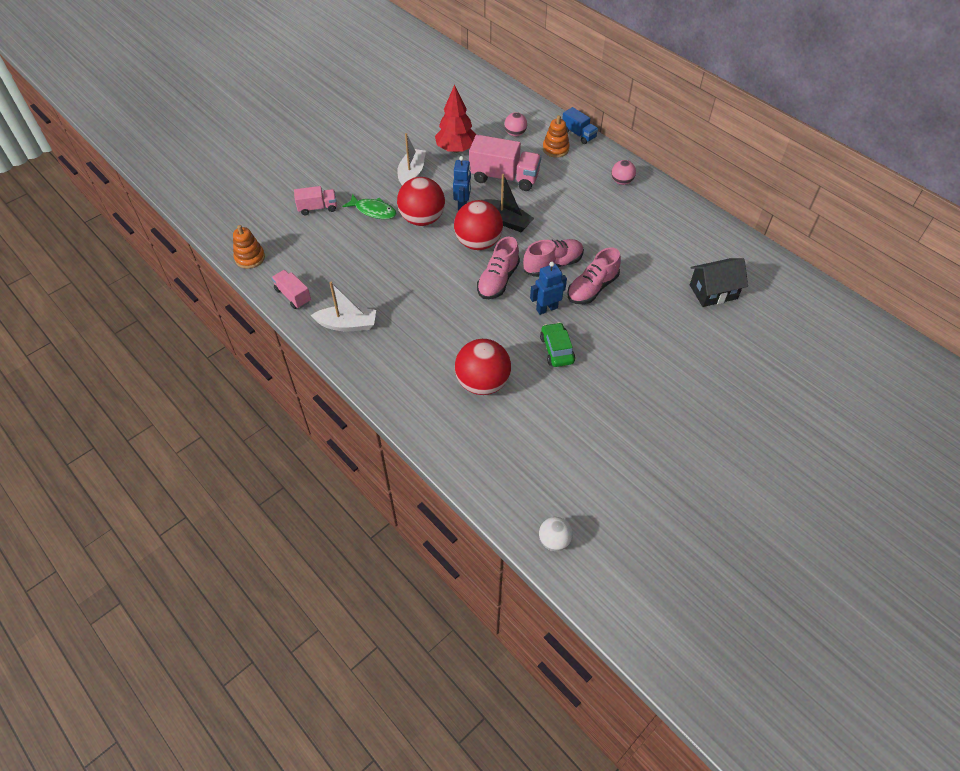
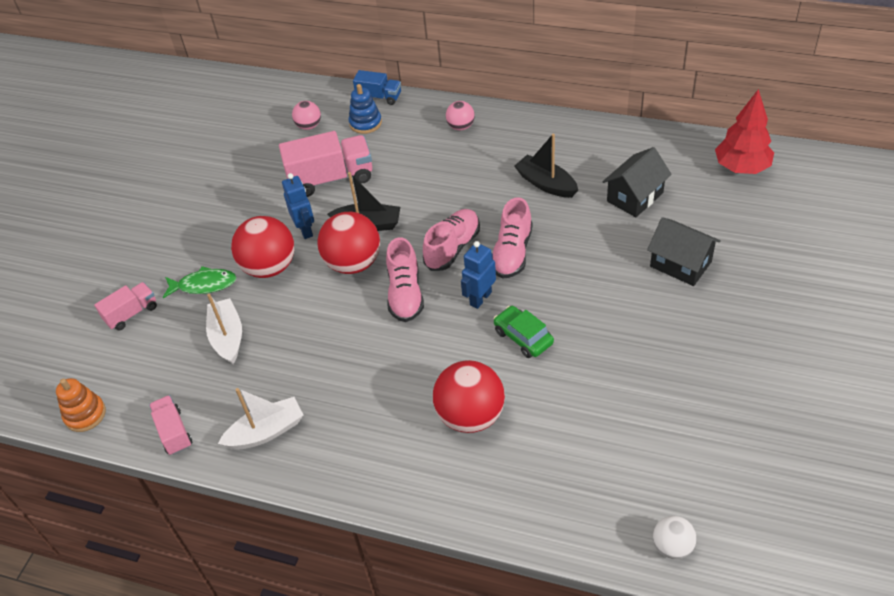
camera: 25 degrees left, 5 degrees down
pink truck [271,270,311,309] -> pink truck turned 45 degrees clockwise [149,395,192,455]
white boat [397,133,426,185] -> white boat moved to [206,294,242,364]
red tree [435,85,476,153] -> red tree moved to [715,89,774,174]
orange stacking toy [543,115,570,158] -> blue stacking toy [348,84,382,134]
none -> black boat [514,134,578,198]
none -> black house [647,217,721,286]

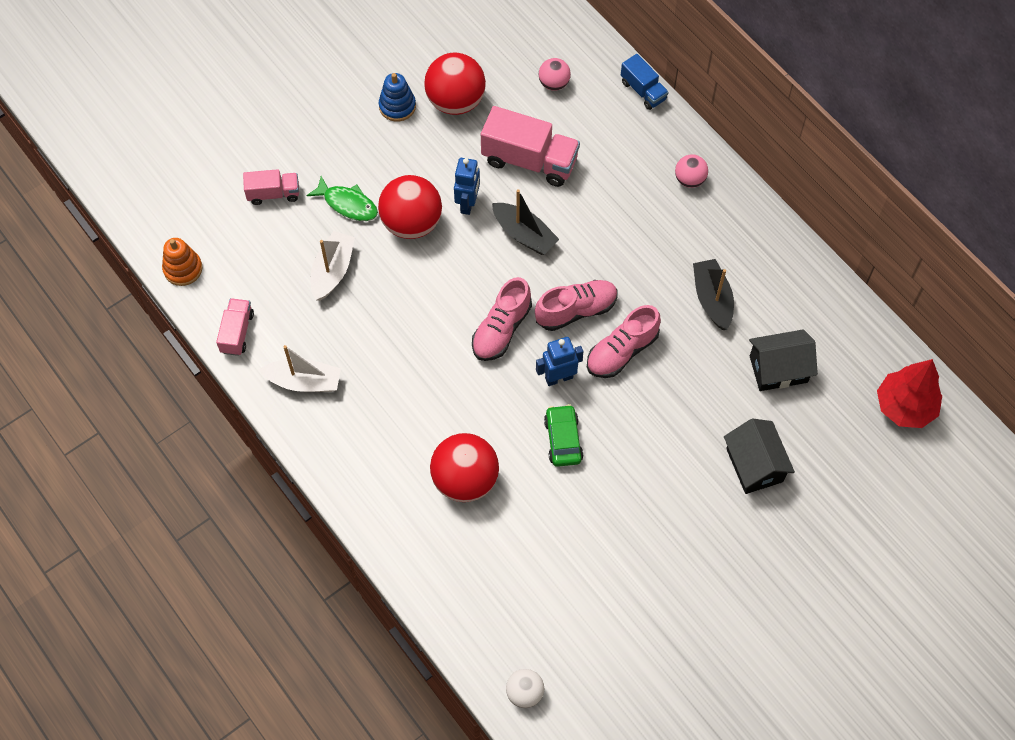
camera: 30 degrees right, 15 degrees up
red ball [317,212,380,274] -> red ball moved to [424,53,486,115]
blue stacking toy [348,84,382,134] -> blue stacking toy moved to [379,73,416,122]

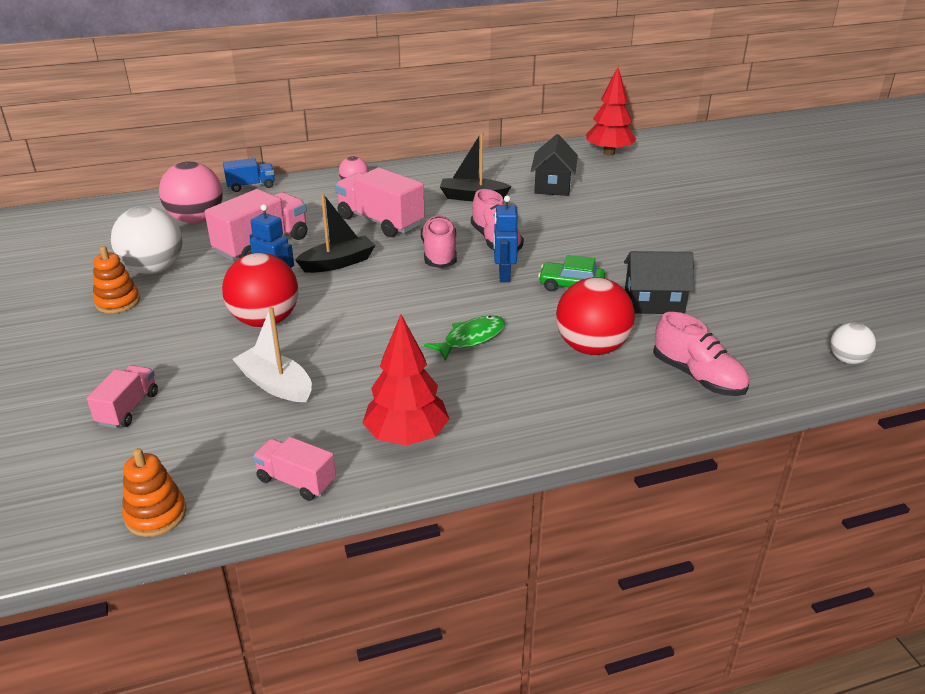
camera: 70 degrees left, 30 degrees down
white boat [259,345,341,392] -> red tree [363,314,449,445]
green fish [306,176,378,221] -> green fish moved to [424,315,505,361]
blue stacking toy [379,73,416,122] -> orange stacking toy [93,246,140,314]
red ball [424,53,486,115] -> white ball [111,206,182,274]
pink shoe [472,277,532,361] -> pink shoe moved to [653,312,749,396]
pink ball [539,58,571,91] -> pink ball [159,161,223,223], size x1.88
black house [724,418,795,494] -> black house moved to [624,251,694,314]
none -> pink truck [335,167,425,237]

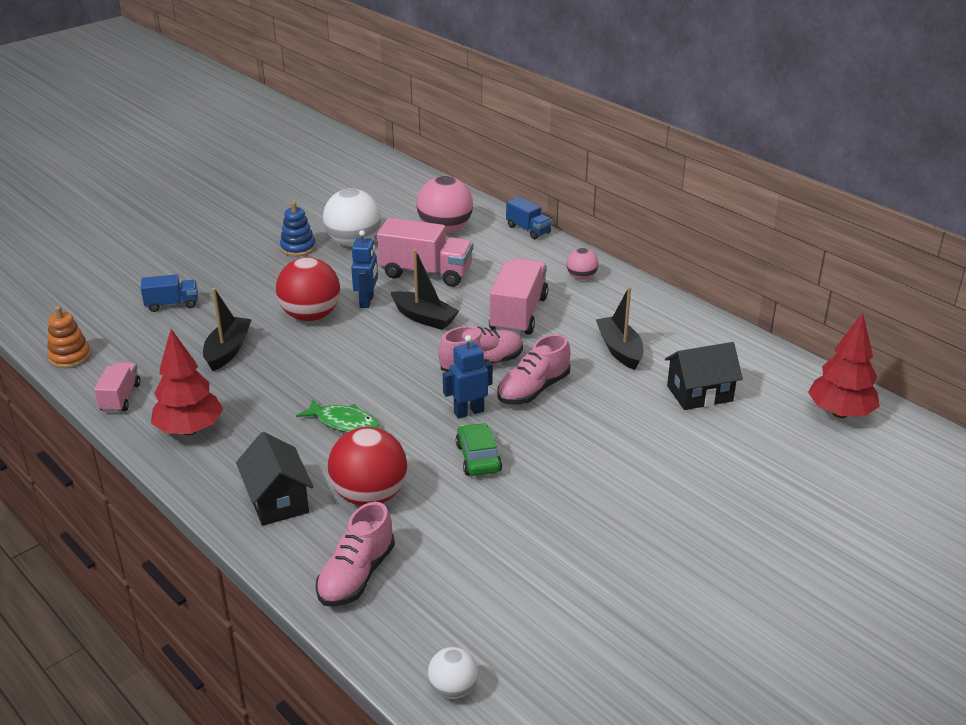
camera: 65 degrees right, 0 degrees up
pink truck [87,365,158,428] -> blue truck [141,274,198,312]
orange stacking toy [93,246,140,314] -> blue stacking toy [280,202,316,257]
white boat [232,307,312,402] -> black boat [203,288,252,371]
black house [624,251,694,314] -> black house moved to [236,432,313,526]

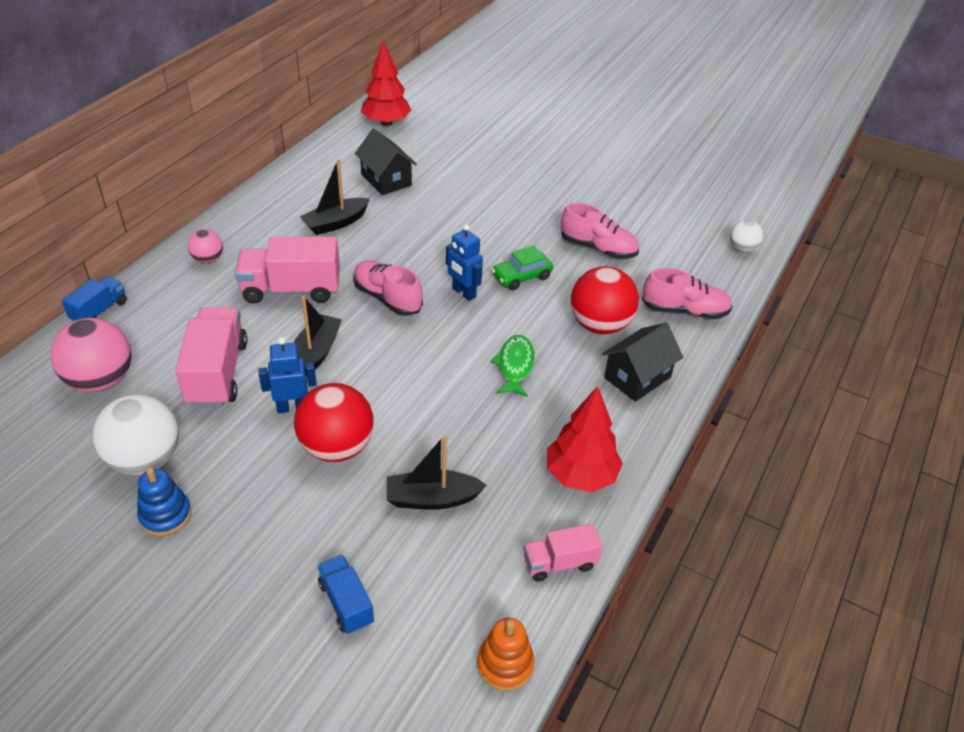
camera: 110 degrees left, 10 degrees up
pink shoe [497,334,571,405] -> pink shoe moved to [561,203,639,259]

